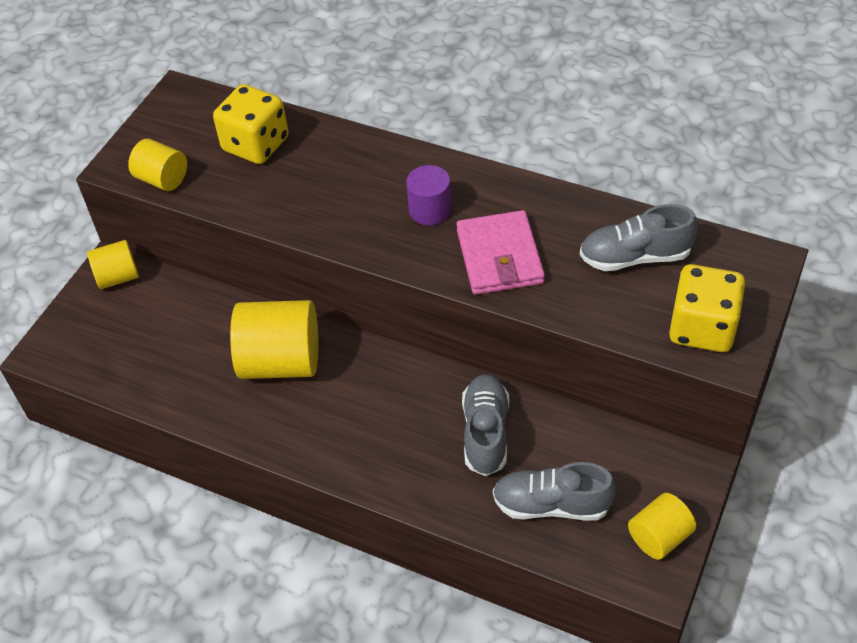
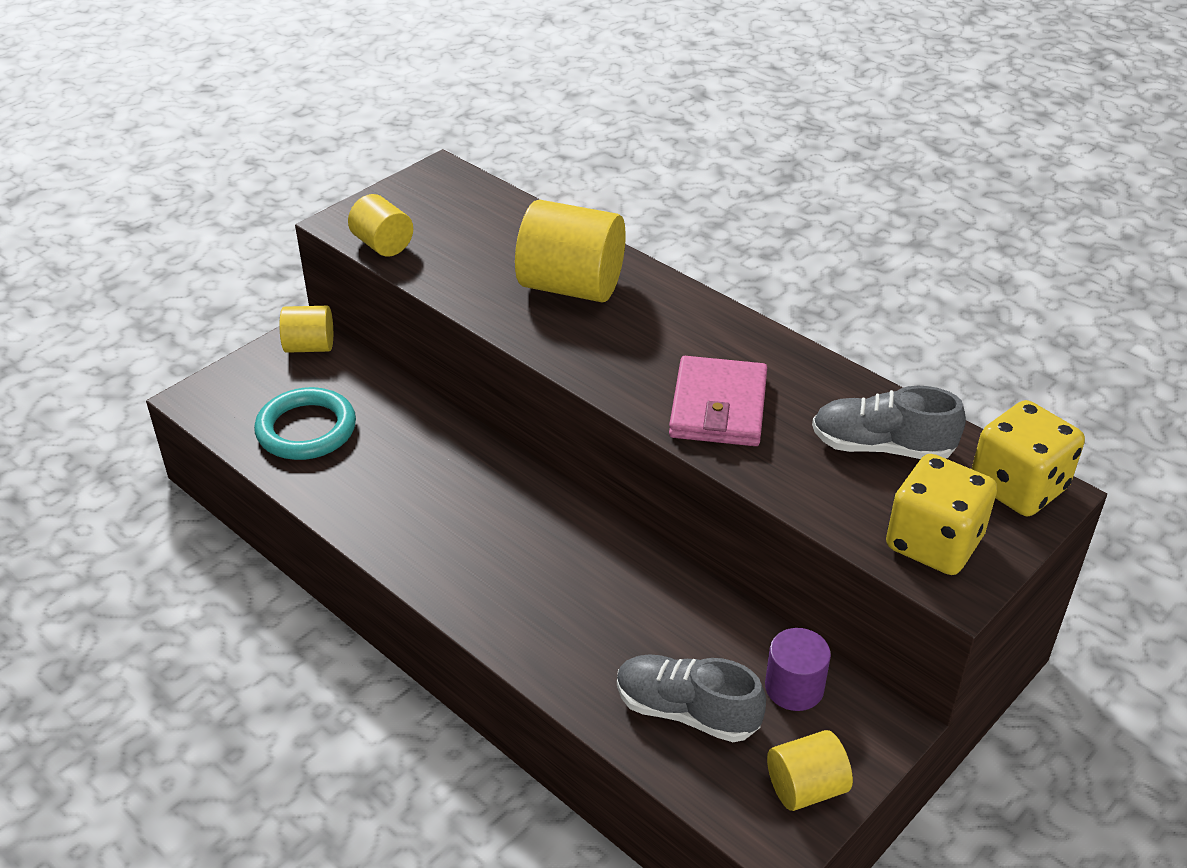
camera: 15 degrees right, 10 degrees down
yellow dice [213,84,289,164] -> yellow dice moved to [972,400,1085,516]
yellow cylinder [230,300,318,379] -> yellow cylinder moved to [515,200,626,302]
purple cylinder [406,165,452,225] -> purple cylinder moved to [765,628,831,711]
grey shoe [462,374,509,476] -> none
none -> turquoise ring [254,387,356,460]

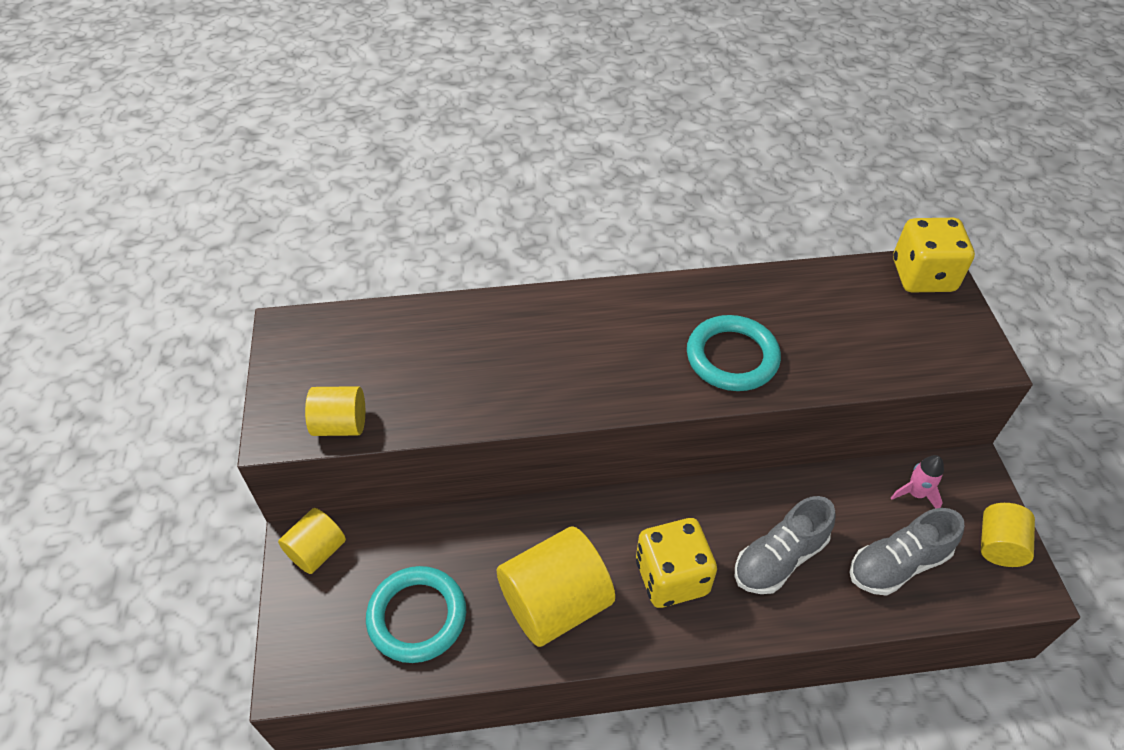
camera: 50 degrees left, 10 degrees up
yellow cylinder [515,200,626,302] -> yellow cylinder moved to [496,526,615,647]
pink wallet [669,356,767,446] -> turquoise ring [687,315,781,391]
purple cylinder [765,628,831,711] -> pink rocket [891,455,944,509]
grey shoe [812,386,966,459] -> grey shoe moved to [735,496,836,594]
yellow dice [886,454,997,575] -> yellow dice moved to [636,518,717,608]

